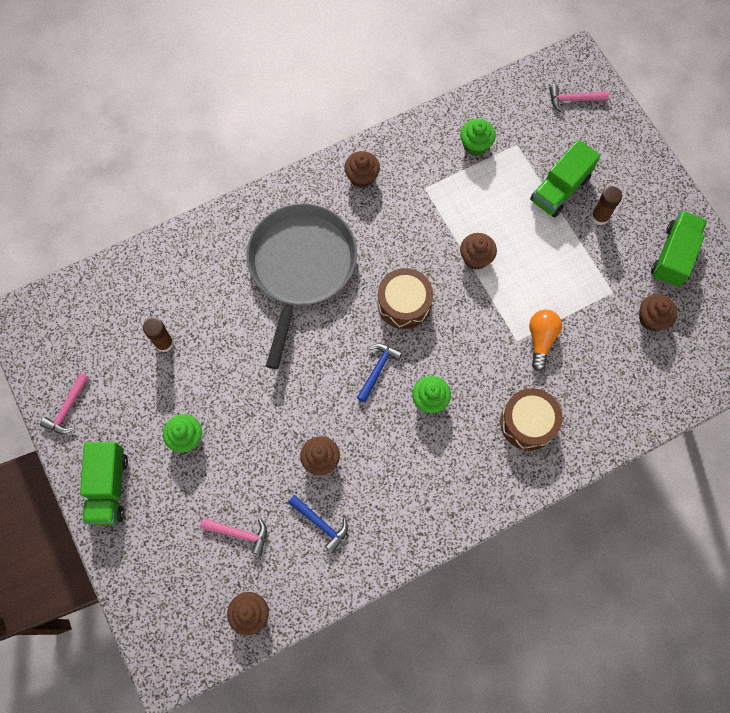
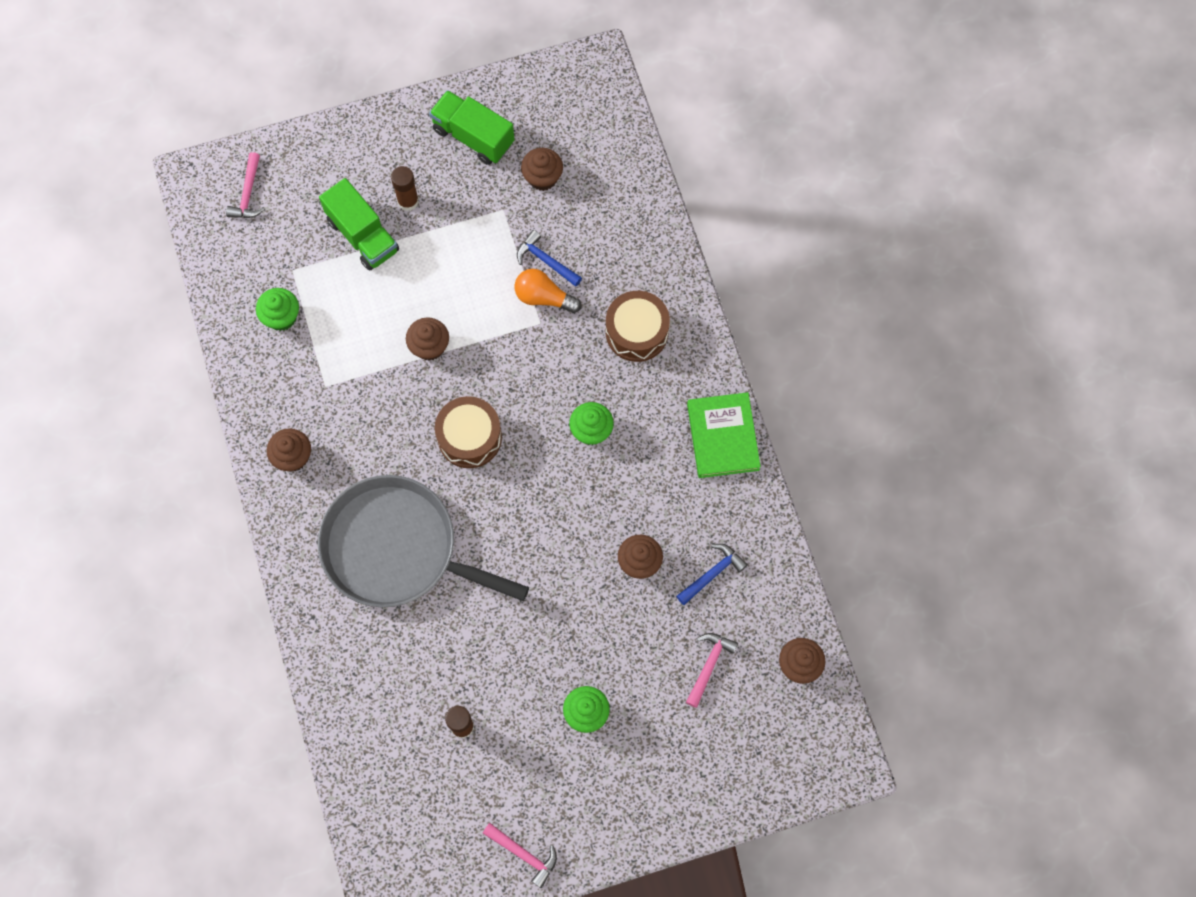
camera: 80 degrees left, 0 degrees up
green truck [80,442,128,525] -> none
blue hammer [357,343,402,402] -> blue hammer moved to [517,230,582,287]
none -> green book [687,392,761,478]

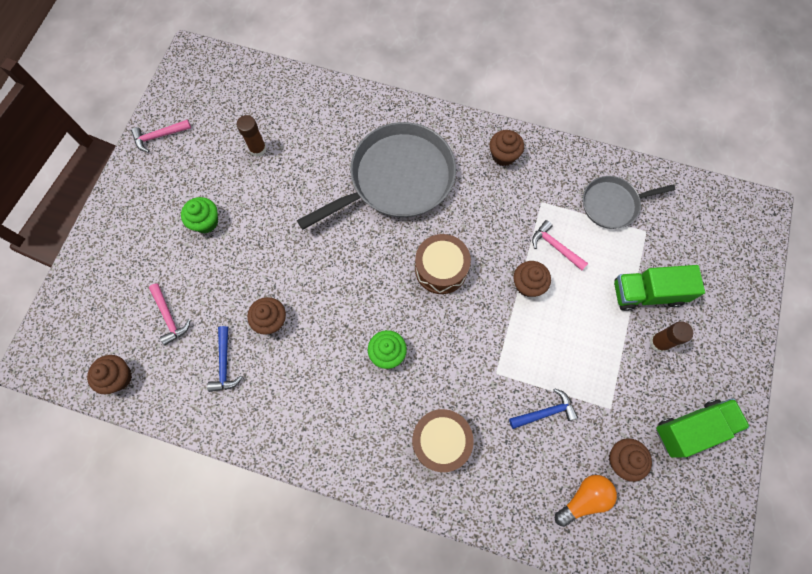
camera: 125 degrees right, 0 degrees up
pink hammer [226,152,265,218] -> pink hammer moved to [532,220,588,270]
green cupcake [256,288,299,331] -> grey pan [583,176,675,229]
orange light bulb [515,269,581,313] -> orange light bulb moved to [555,475,617,527]
green book [687,392,761,478] -> none

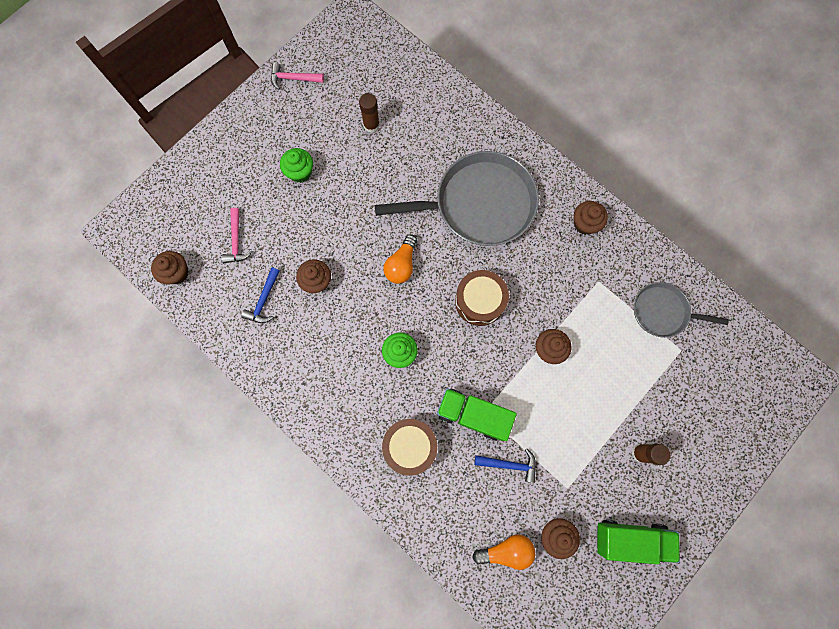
camera: 25 degrees right, 5 degrees up
pink hammer [532,220,588,270] -> none
green truck [614,265,705,311] -> green truck moved to [437,388,517,441]
none -> orange light bulb [383,234,417,284]

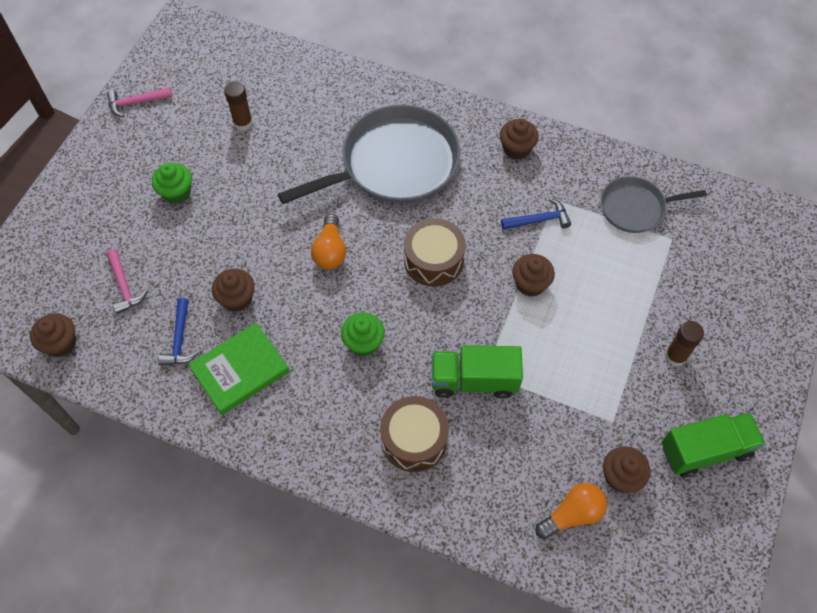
camera: 20 degrees left, 15 degrees down
blue hammer [474,449,536,483] -> blue hammer moved to [501,198,571,230]
none -> green book [188,323,290,415]

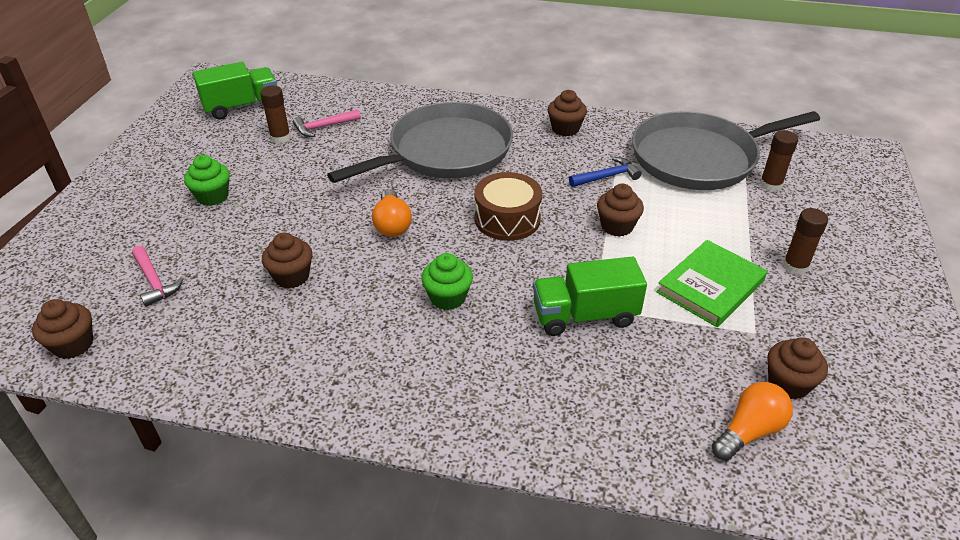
camera: 10 degrees left, 20 degrees down
pink hammer [107,87,172,117] -> pink hammer moved to [293,109,361,137]
blue hammer [158,298,198,366] -> none
green book [188,323,290,415] -> green book moved to [656,240,767,327]
brown drum [380,396,449,472] -> none
grey pan [601,176,707,233] -> grey pan [632,111,820,190], size x1.84
green truck [662,413,765,477] -> green truck moved to [193,62,277,120]
none -> brown glue stick [760,130,798,192]

